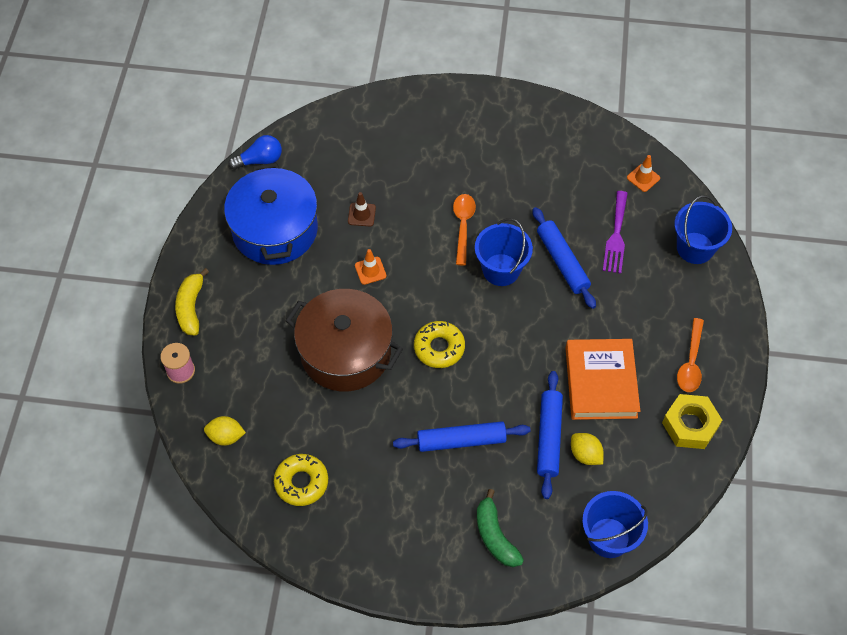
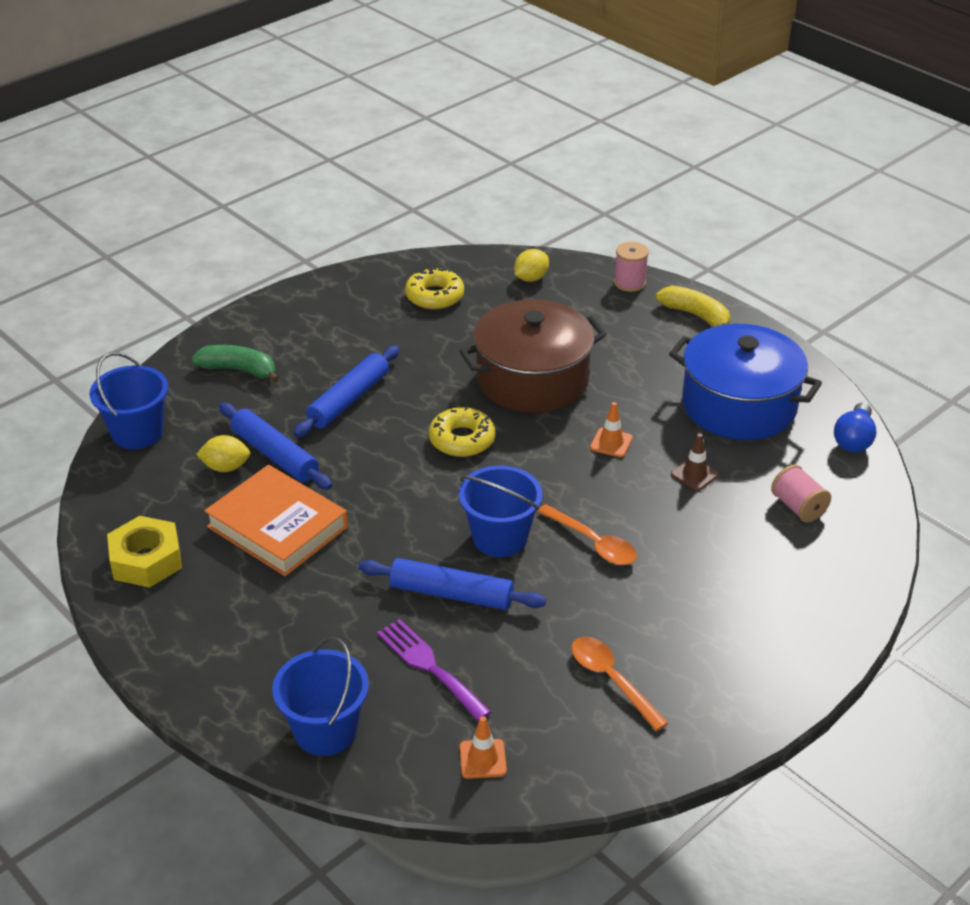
camera: 130 degrees right, 20 degrees down
orange spoon [677,318,704,392] -> orange spoon moved to [572,637,668,731]
none -> pink spool [771,464,831,522]

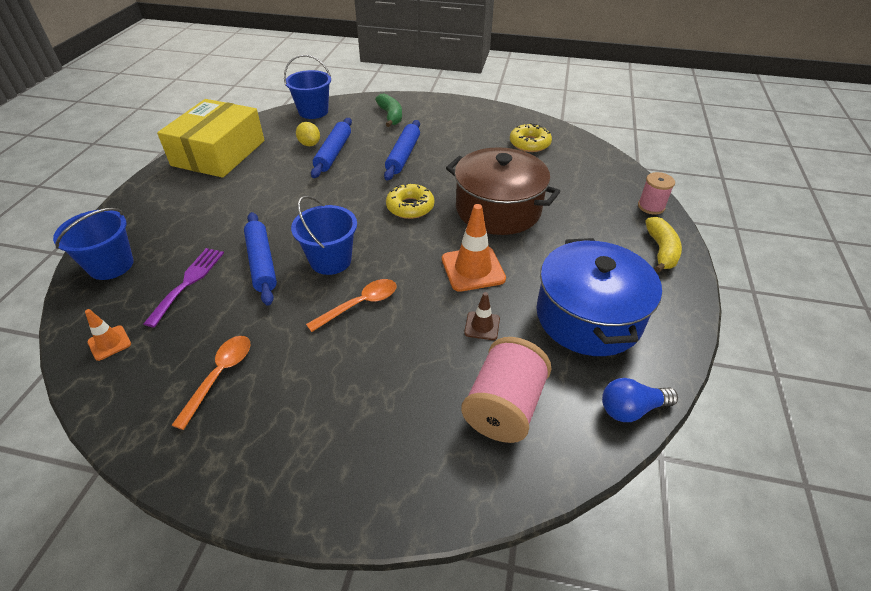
camera: 55 degrees right, 5 degrees up
yellow nut [107,516,182,588] -> yellow box [157,99,265,178]
orange book [204,465,348,576] -> none
blue rolling pin [293,346,400,437] -> blue rolling pin turned 75 degrees counterclockwise [384,120,420,181]
yellow lemon [514,249,549,282] -> none
orange spoon [537,504,637,565] -> orange spoon turned 135 degrees counterclockwise [306,279,396,332]
orange traffic cone [590,402,633,458] -> orange traffic cone [442,204,506,292], size x1.85
pink spool [771,464,831,522] -> pink spool [461,337,552,443], size x1.70

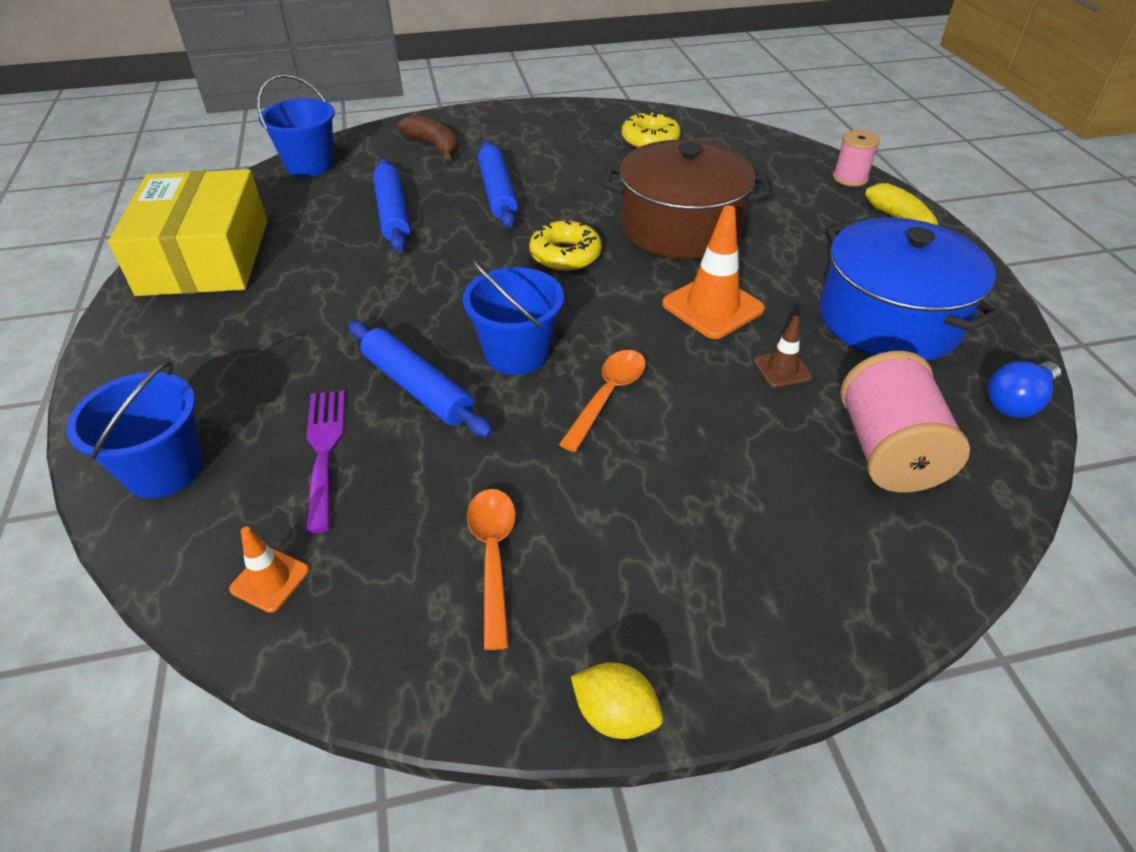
camera: 25 degrees left, 0 degrees up
yellow lemon [296,122,320,146] -> yellow lemon moved to [571,663,663,739]
green banana [375,93,402,127] -> brown banana [398,115,458,160]

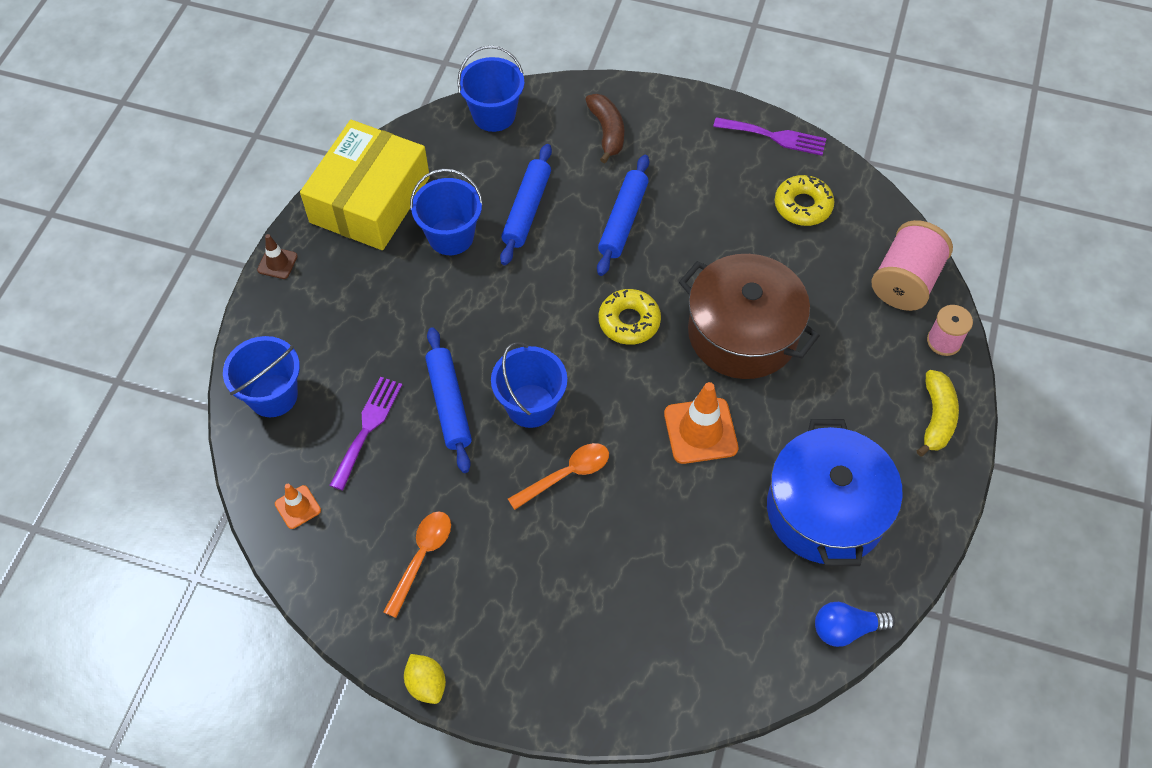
camera: 30 degrees right, 15 degrees up
brown traffic cone [754,316,812,388] -> brown traffic cone moved to [257,234,298,279]
pink spool [840,351,970,492] -> pink spool moved to [872,220,953,311]
none -> blue bucket [410,169,483,255]
none -> purple fork [713,117,827,156]

